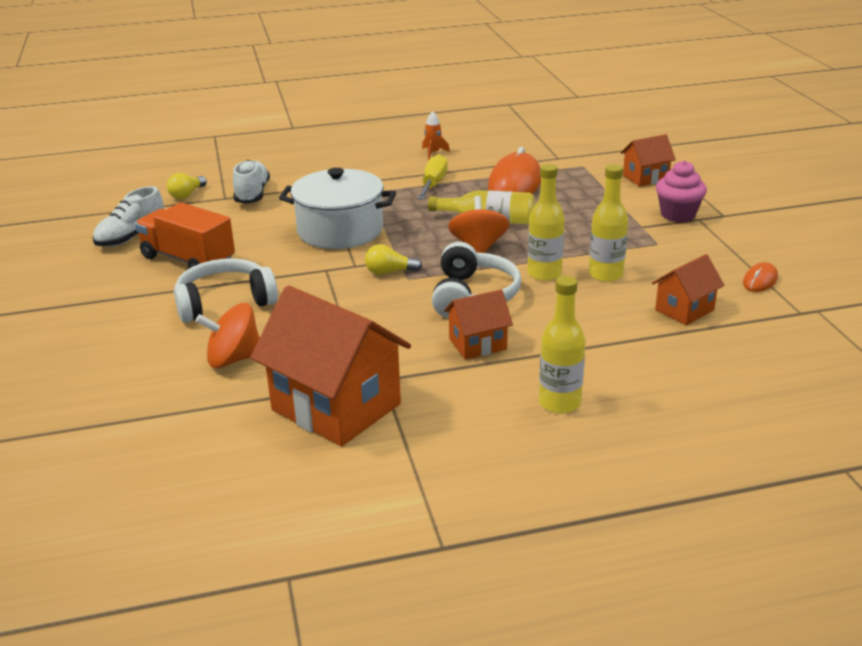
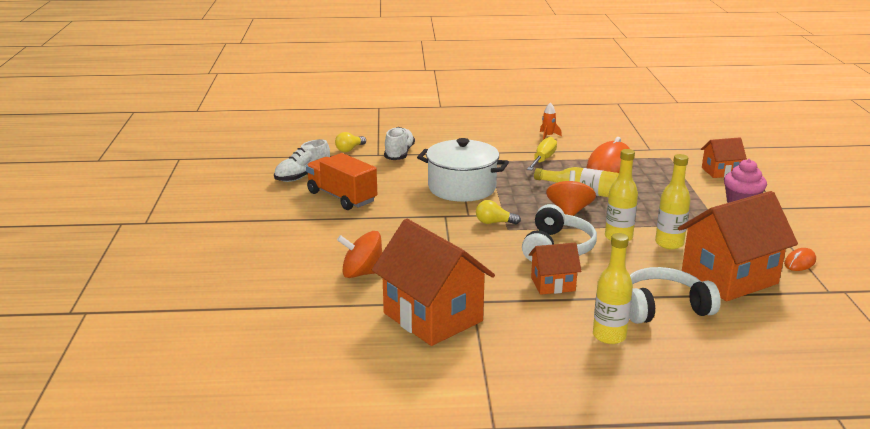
camera: 10 degrees right, 5 degrees down
white headphones [174,258,278,323] -> white headphones moved to [629,267,721,324]
orange house [652,254,724,325] -> orange house [678,191,798,301], size x1.94

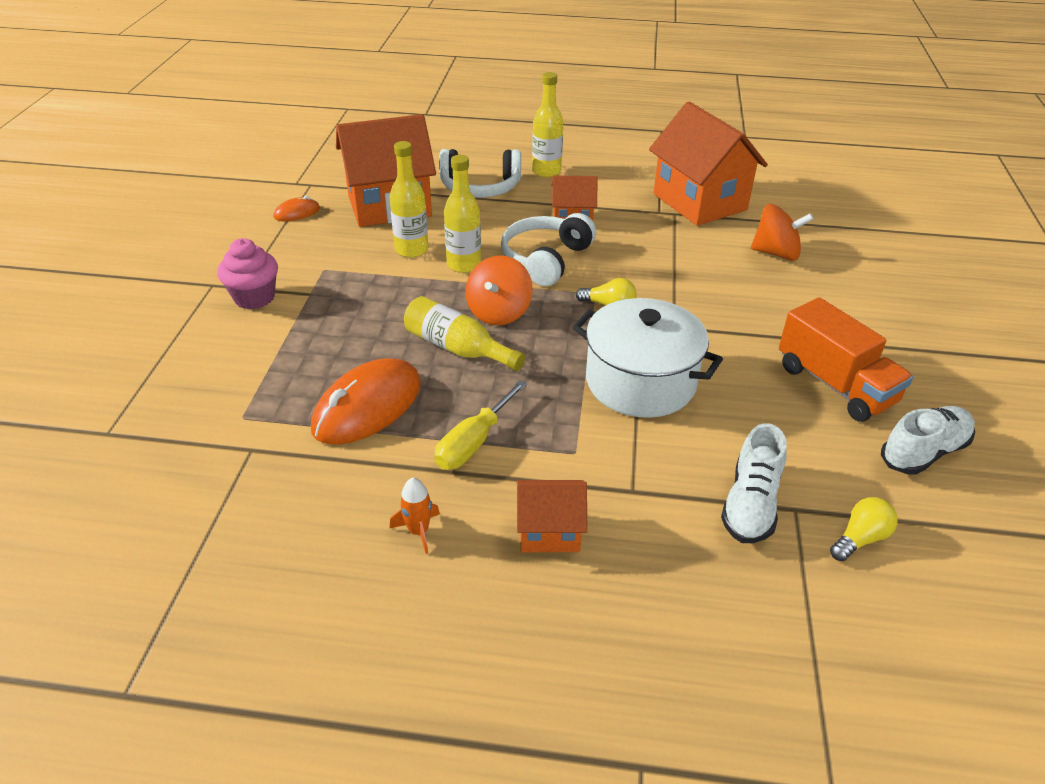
camera: 170 degrees left, 15 degrees up
orange house [701,137,747,178] -> orange house moved to [516,480,587,552]

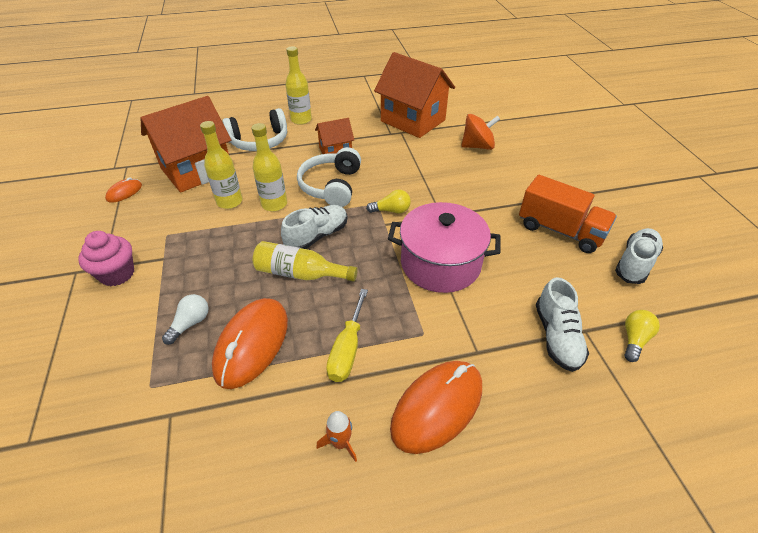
camera: 20 degrees left, 5 degrees up
orange spinning top [466,255,533,325] -> white shoe [281,205,347,249]
orange house [516,480,587,552] -> orange mouse [390,361,482,454]
white pot [572,298,723,418] -> pink pot [388,202,501,293]
none -> white light bulb [162,294,208,345]

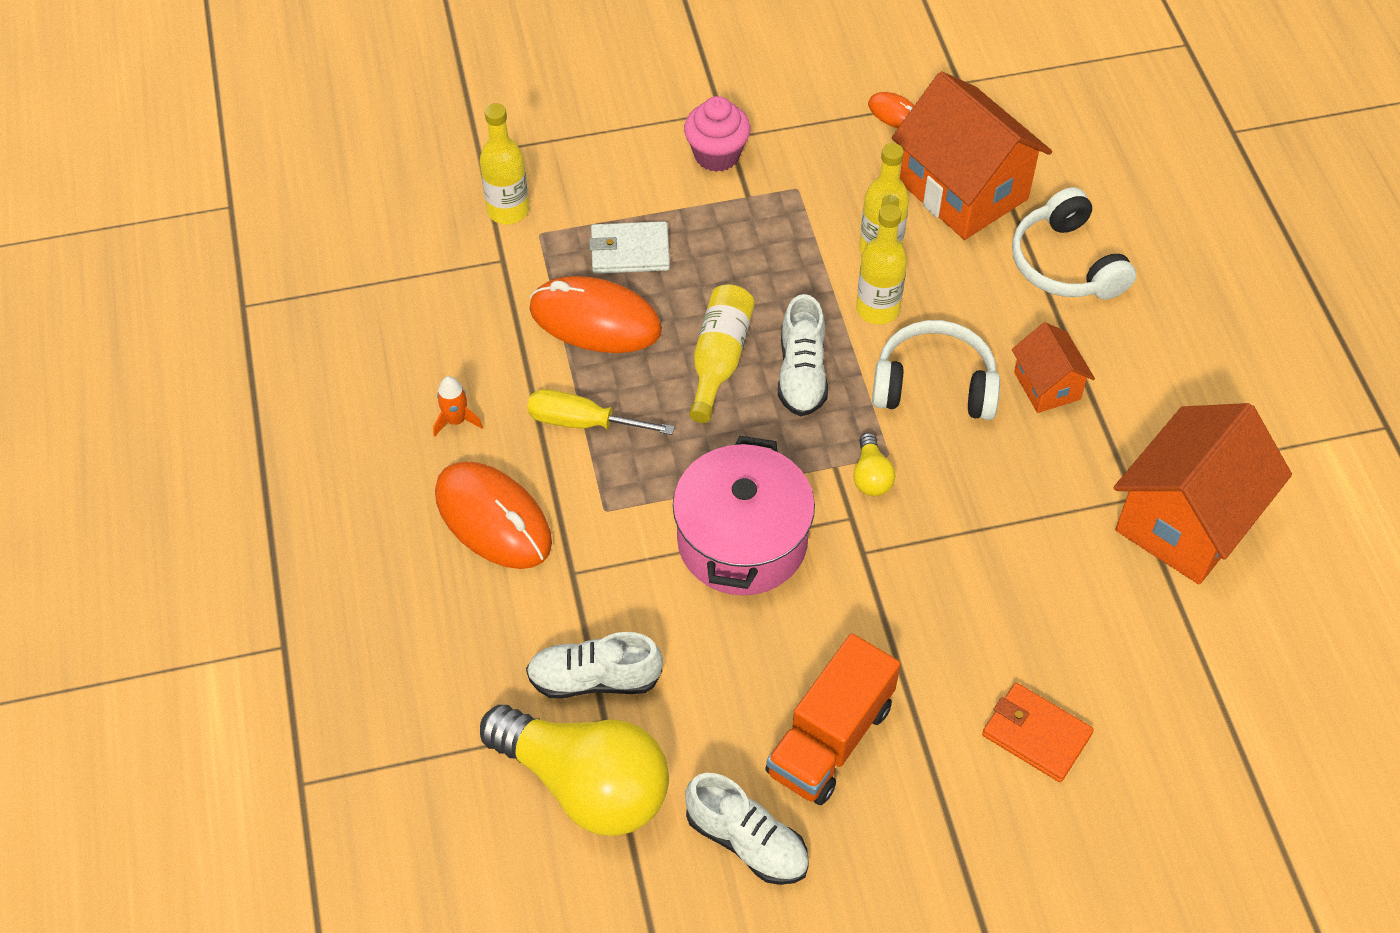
camera: 90 degrees right, 10 degrees up
white light bulb [162,294,208,345] -> white wallet [589,221,670,274]
white shoe [281,205,347,249] -> white shoe turned 45 degrees clockwise [778,294,828,416]
yellow bottle [285,46,312,125] -> yellow bottle moved to [480,103,529,224]
orange spinning top [461,114,500,150] -> none
yellow light bulb [624,310,660,362] -> yellow light bulb [480,705,669,836], size x2.43
none -> orange wallet [982,683,1094,782]

